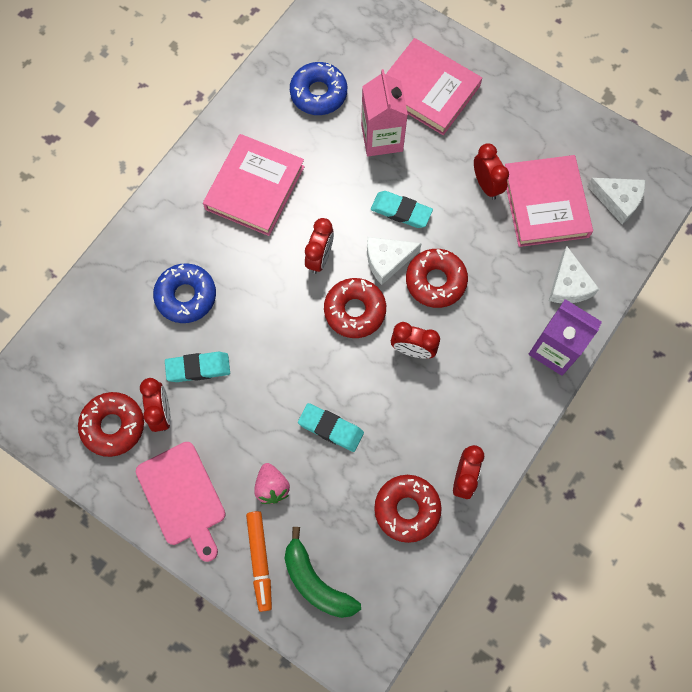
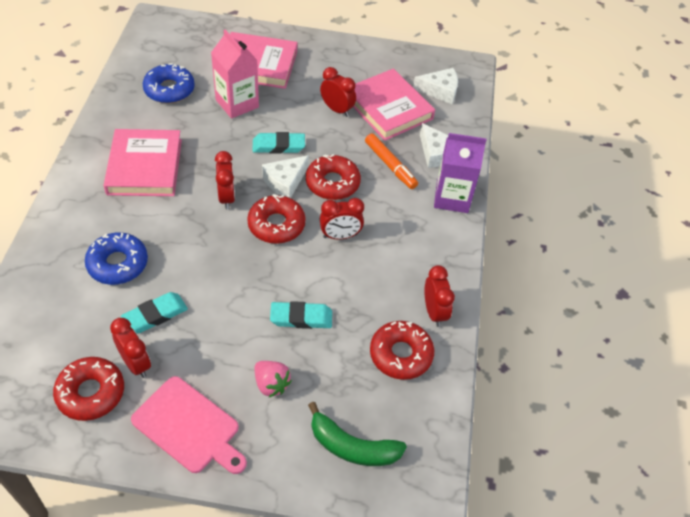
camera: 30 degrees left, 20 degrees down
orange marker [246,511,272,612] -> orange marker moved to [365,134,418,189]

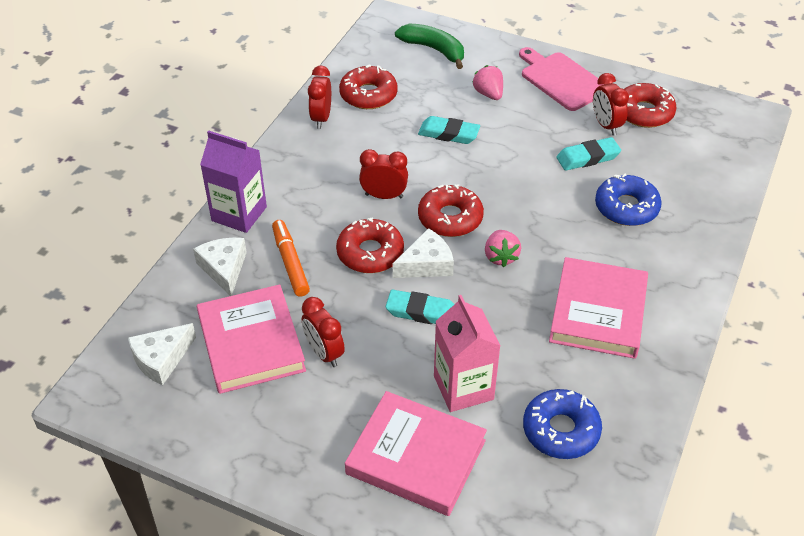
camera: 160 degrees left, 5 degrees down
red clock [215,151,235,210] -> pink strawberry [485,230,521,267]
white cheese [413,68,458,104] -> white cheese turned 60 degrees counterclockwise [128,323,196,385]

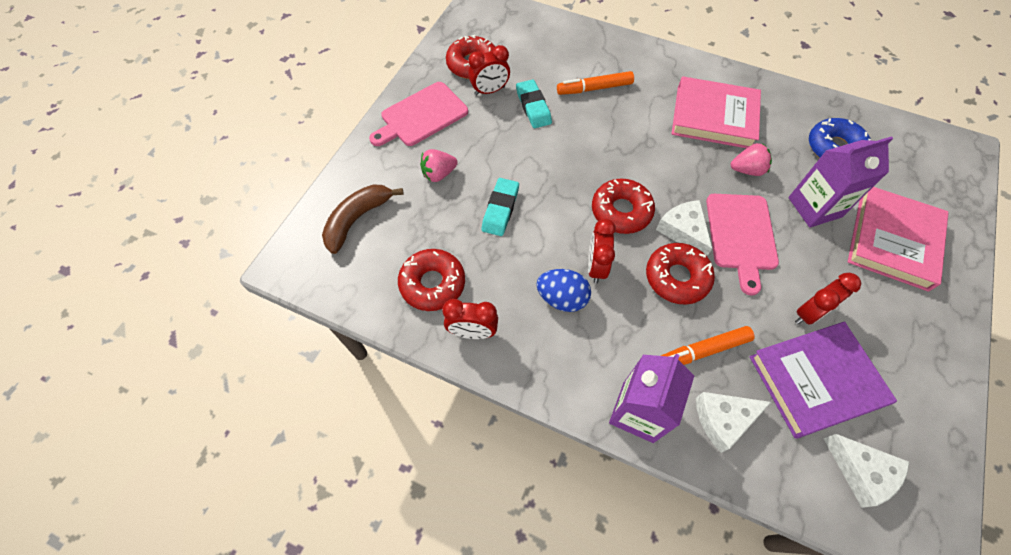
camera: 90 degrees left, 15 degrees up
pink book [197,284,306,394] -> purple book [750,322,897,439]
turquoise eraser [386,290,454,324] -> pink cutting board [706,194,779,296]
green banana [395,24,464,69] -> brown banana [322,185,404,254]
pink carton [434,295,501,412] -> purple carton [788,136,893,228]
pink strawberry [485,230,521,267] -> pink strawberry moved to [730,143,772,176]
blue donut [595,174,662,226] -> orange marker [557,71,634,95]
none -> blue egg [537,269,591,312]

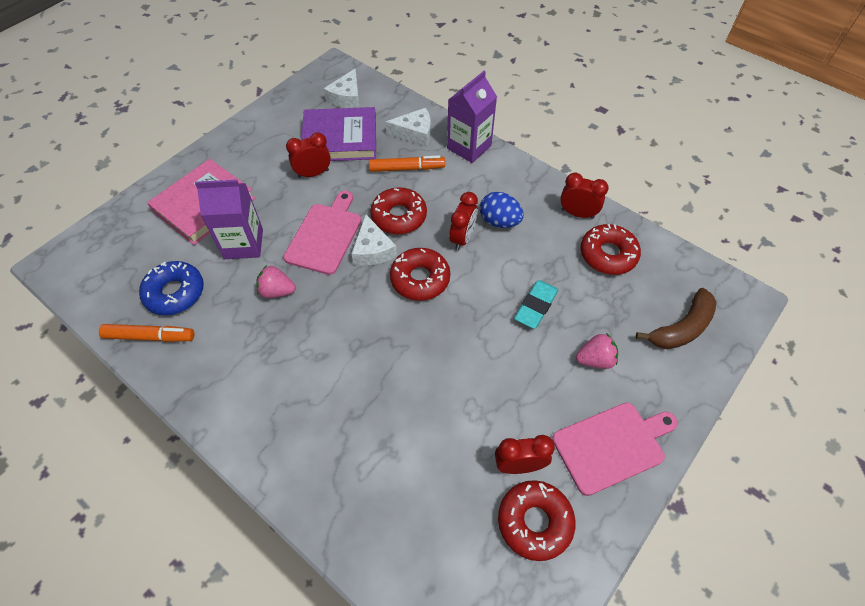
camera: 165 degrees left, 5 degrees down
turquoise eraser [516,79,552,128] -> none
orange marker [557,71,634,95] -> orange marker moved to [99,324,194,342]
pink book [672,76,761,148] -> none
white cheese [823,434,909,508] -> white cheese turned 135 degrees counterclockwise [324,68,360,108]

